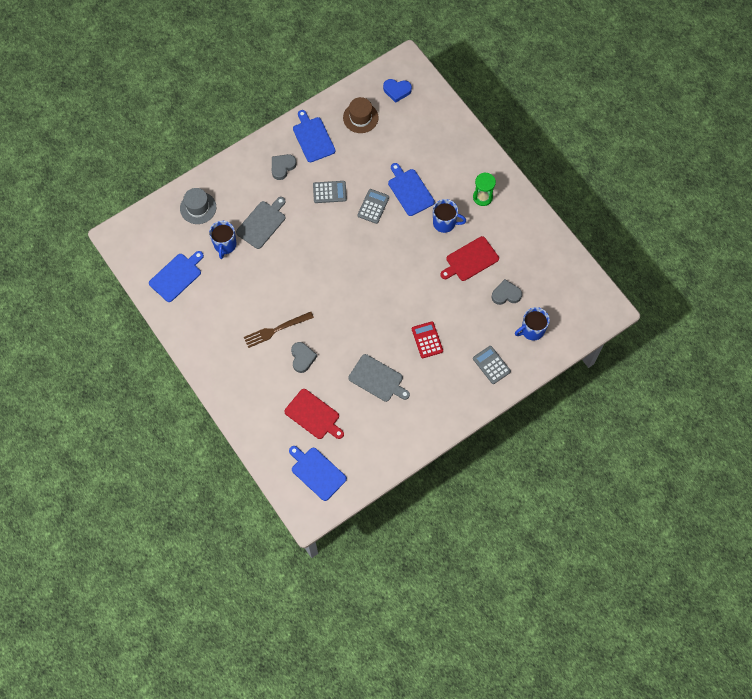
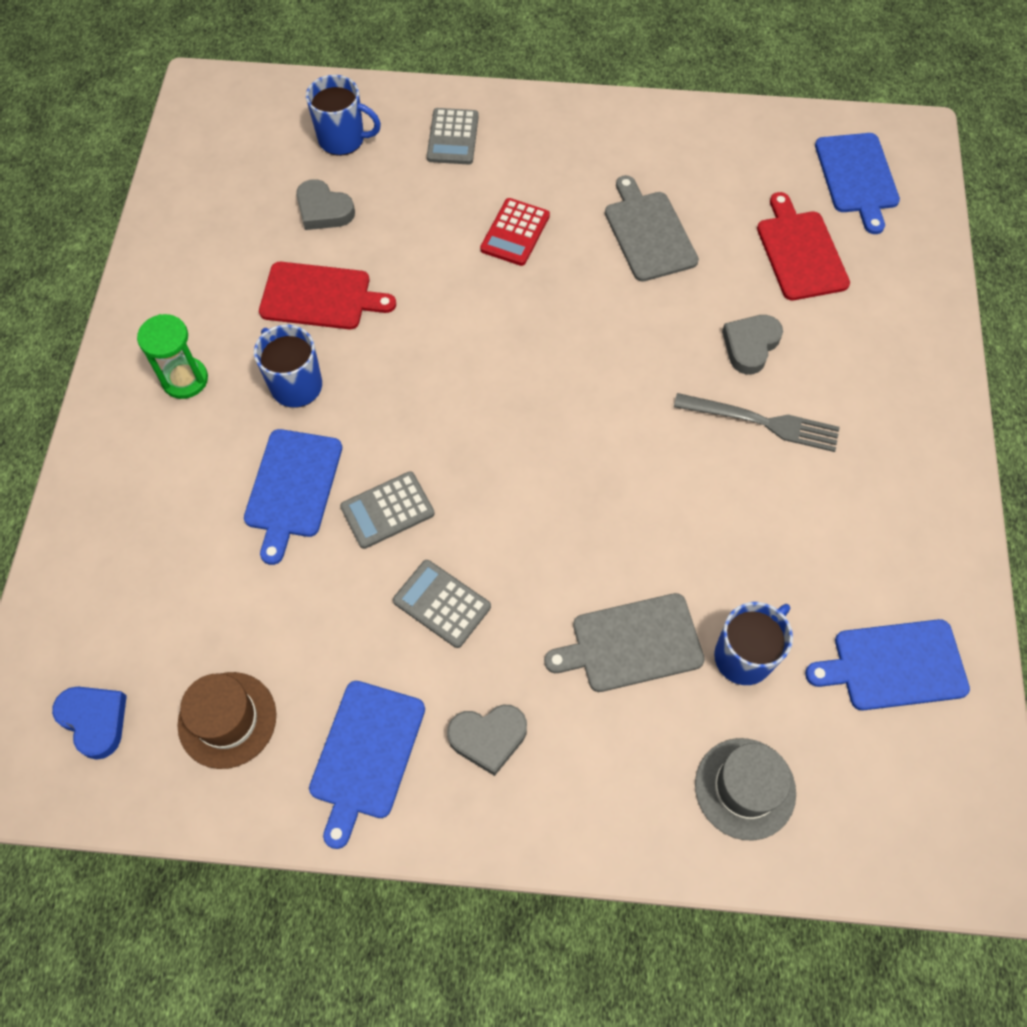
camera: 140 degrees left, 5 degrees down
brown fork [244,312,314,348] -> grey fork [674,393,840,452]

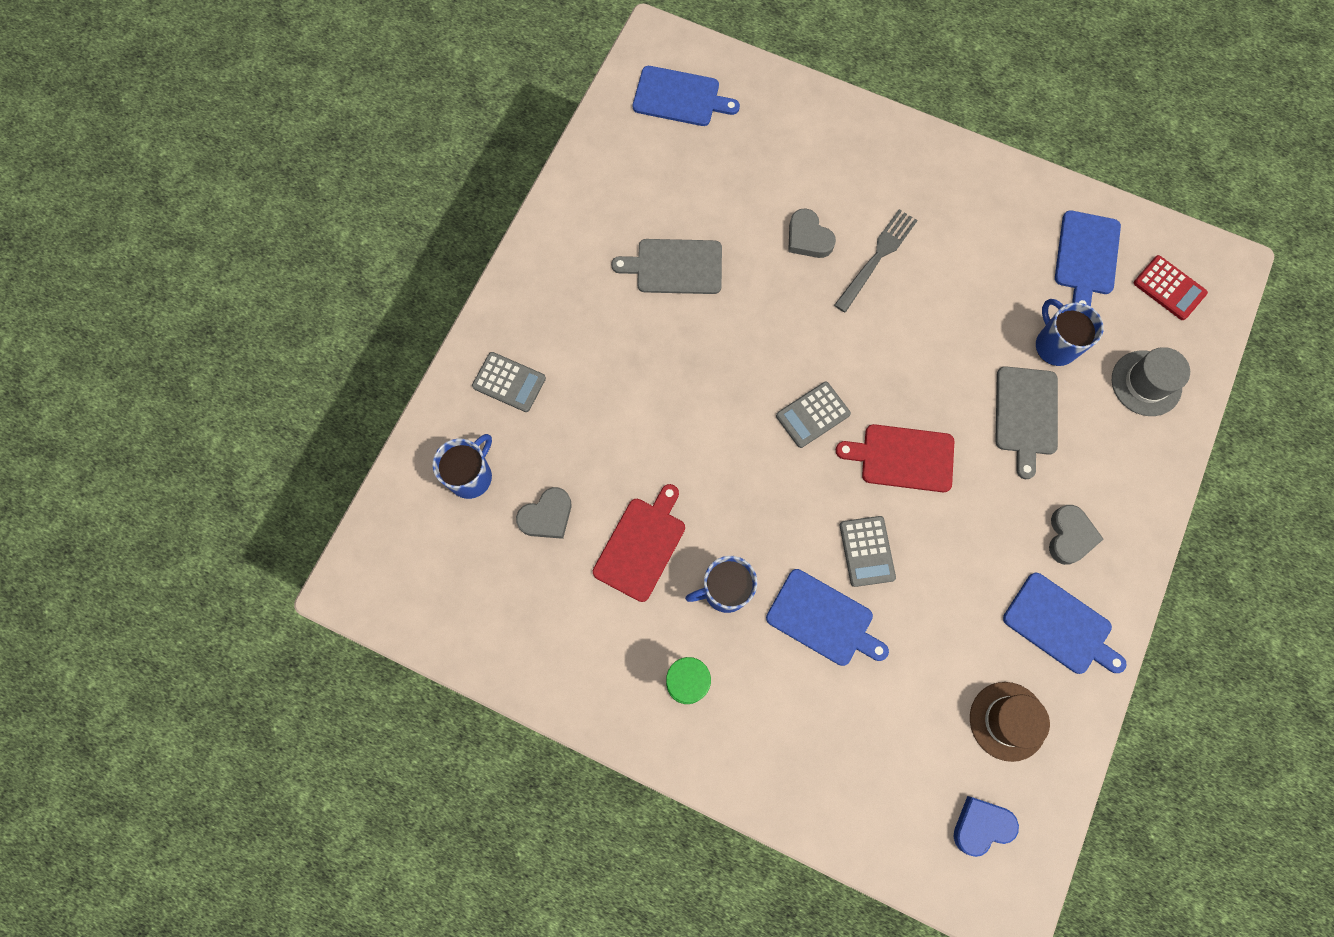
camera: 70 degrees left, 10 degrees up
grey calculator [393,560,491,648] -> grey calculator moved to [776,382,851,448]
red calculator [480,198,550,266] -> red calculator moved to [1134,255,1208,320]
red cutting board [757,192,850,300] -> red cutting board moved to [836,424,954,492]

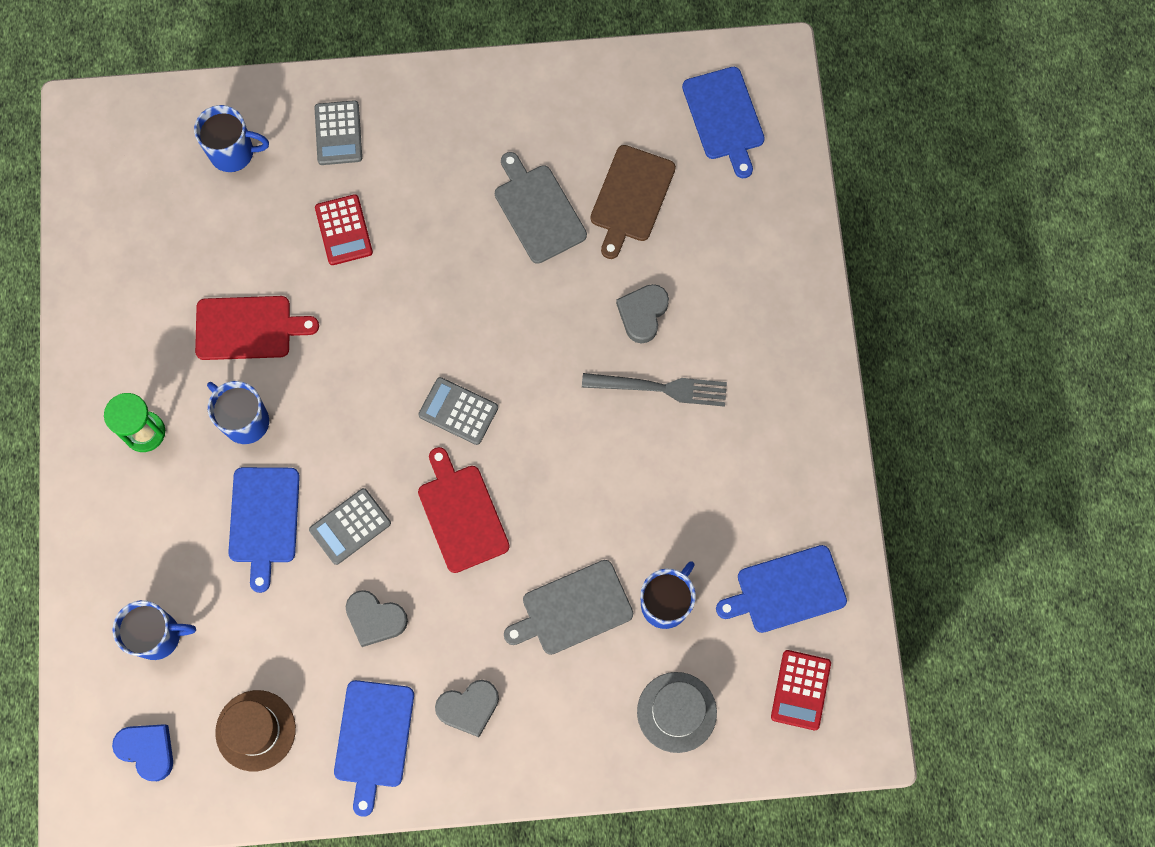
camera: 60 degrees right, 0 degrees up
grey heart [516,487,571,539] -> grey heart moved to [345,590,408,647]
none -> blue mug [113,600,196,660]
none -> red calculator [315,194,373,265]
none -> brown cutting board [590,145,676,259]

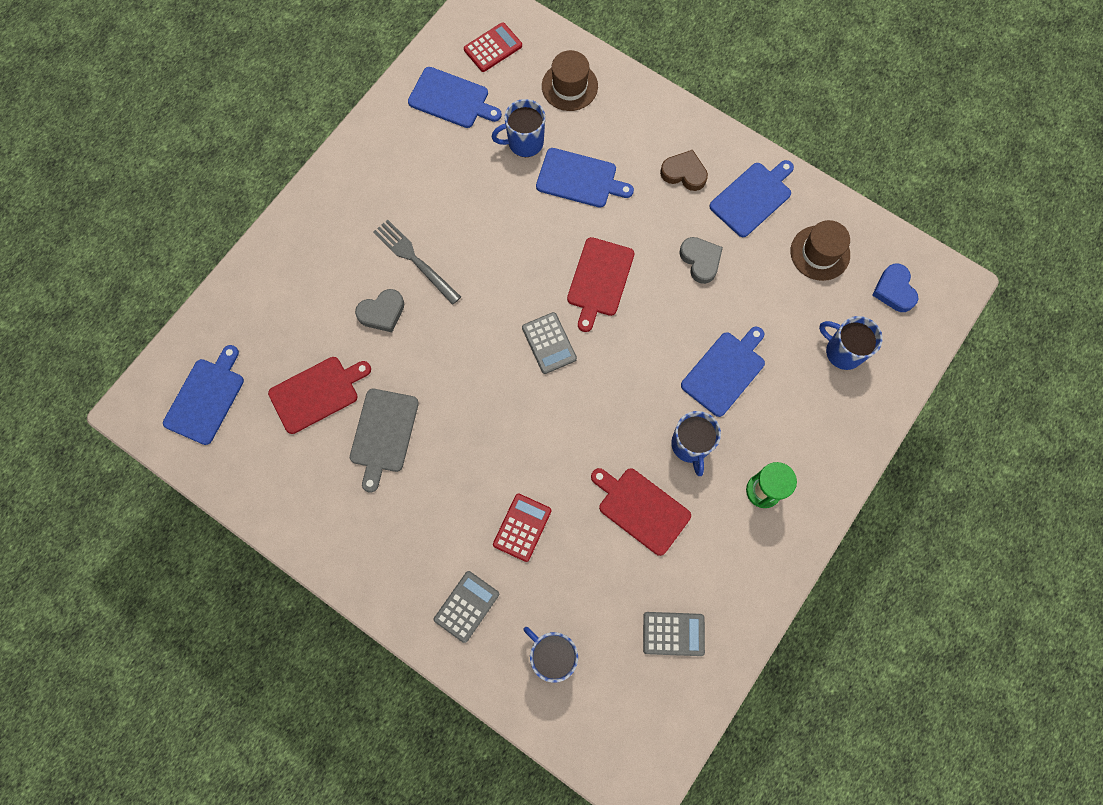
camera: 140 degrees left, 0 degrees up
grey calculator [309,488,391,565] -> grey calculator moved to [643,612,705,656]
grey heart [435,680,499,737] -> brown heart [660,150,708,191]
grey cutting board [504,560,633,655] -> blue cutting board [536,148,634,208]
brown cutting board [590,145,676,259] -> red cutting board [268,357,371,434]
grey hat [637,672,717,753] -> brown hat [542,50,598,111]

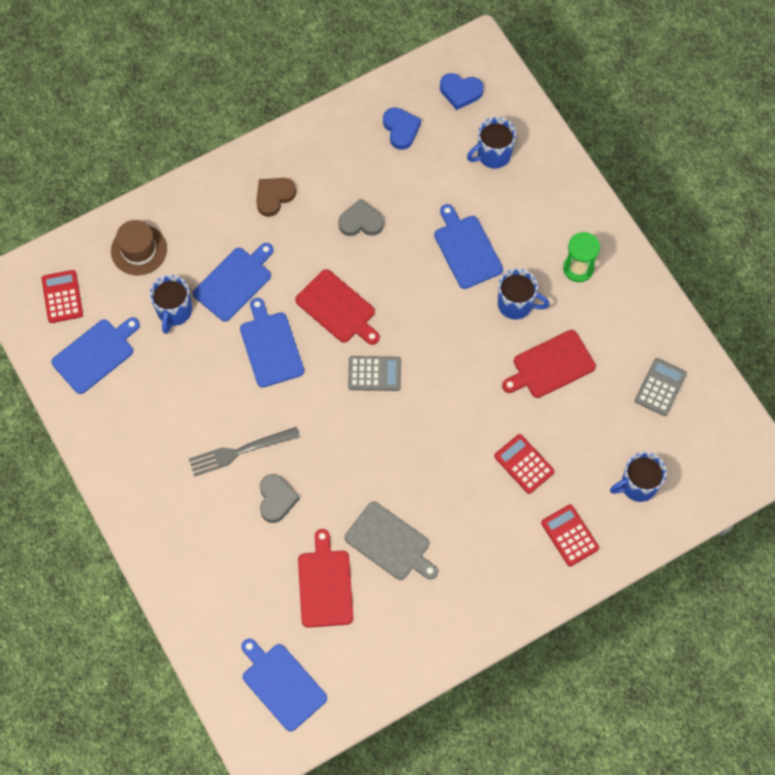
camera: 65 degrees left, 5 degrees down
grey calculator [434,571,499,643] -> red calculator [541,504,599,566]
blue cutting board [709,160,794,237] -> blue cutting board moved to [240,298,304,388]
brown hat [790,220,850,281] -> blue heart [383,107,421,150]

